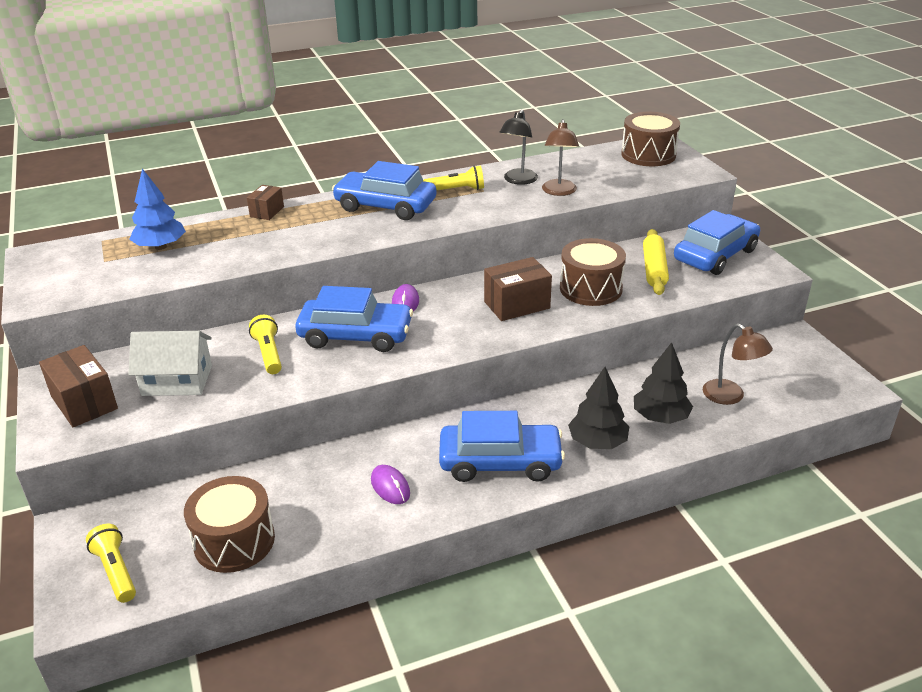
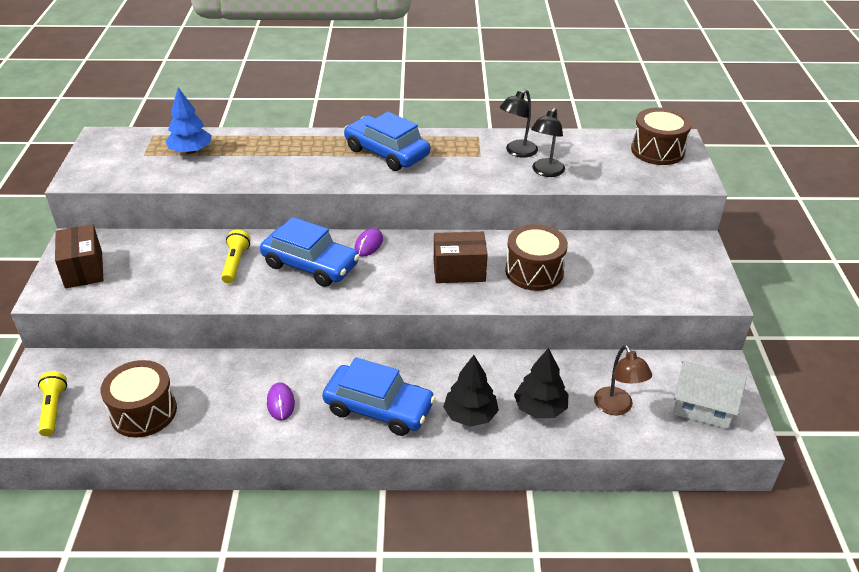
camera: 20 degrees right, 5 degrees up
white house [128,331,212,396] -> white house moved to [673,361,747,429]
brown box [247,185,284,220] -> none
yellow flashlight [423,165,484,191] -> none
brown lamp [542,119,579,196] -> black lamp [531,108,565,177]
yellow rolling pin [643,229,669,295] -> none
blue car [674,210,760,275] -> none

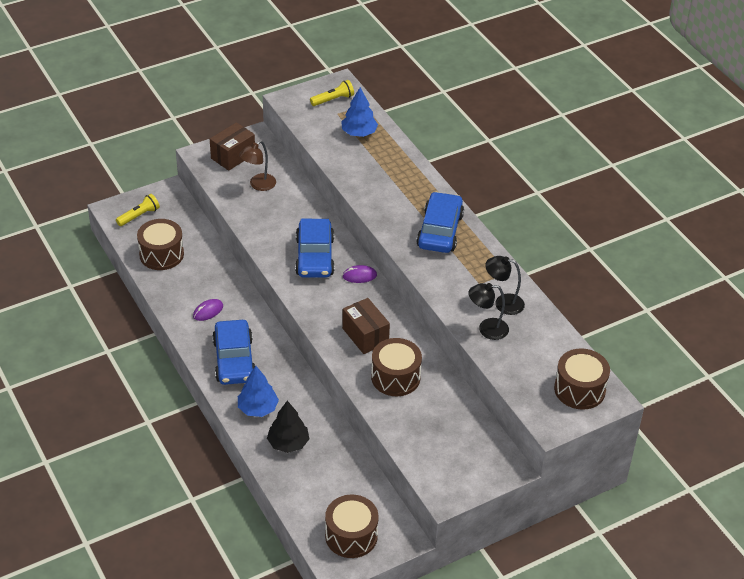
camera: 60 degrees right, 5 degrees up
yellow flashlight [221,230,250,283] -> yellow flashlight moved to [310,80,354,106]
black tree [443,355,499,427] -> blue tree [238,366,279,417]
brown lamp [594,345,652,415] -> brown lamp moved to [239,141,276,191]
white house [673,361,747,429] -> brown drum [325,495,379,558]

